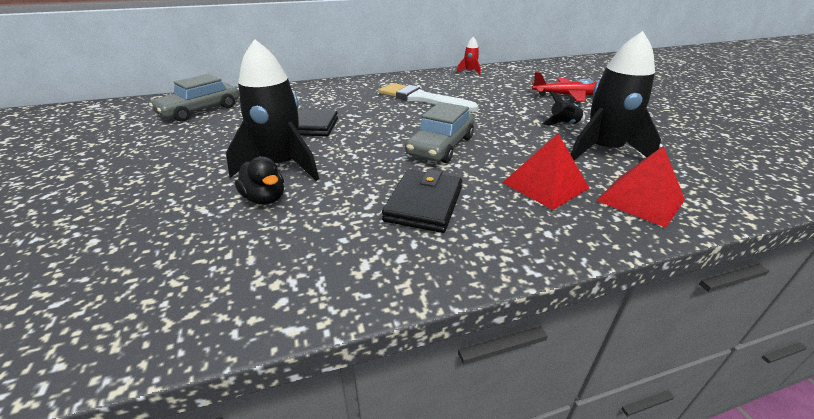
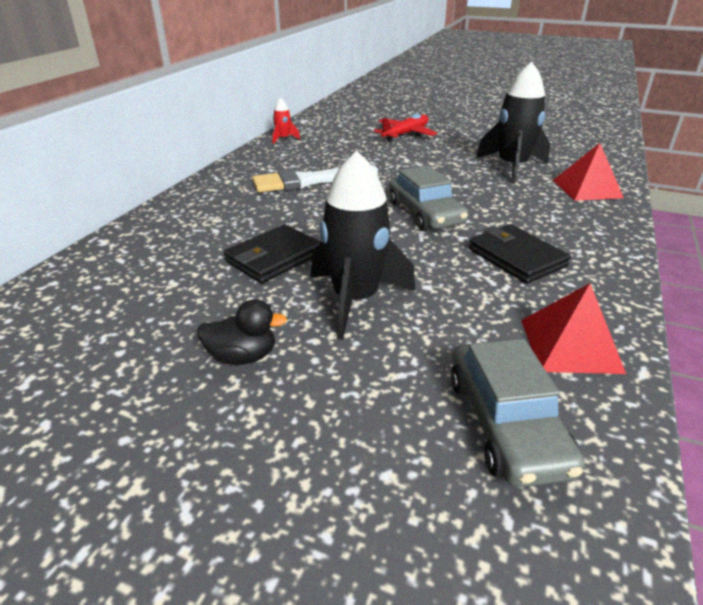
camera: 50 degrees left, 0 degrees up
grey car [149,74,239,122] -> grey car moved to [451,339,585,488]
black duck [235,157,284,205] -> black duck moved to [197,299,287,365]
red pyramid [502,134,589,210] -> red pyramid moved to [521,283,626,374]
black rocket [542,90,585,126] -> none

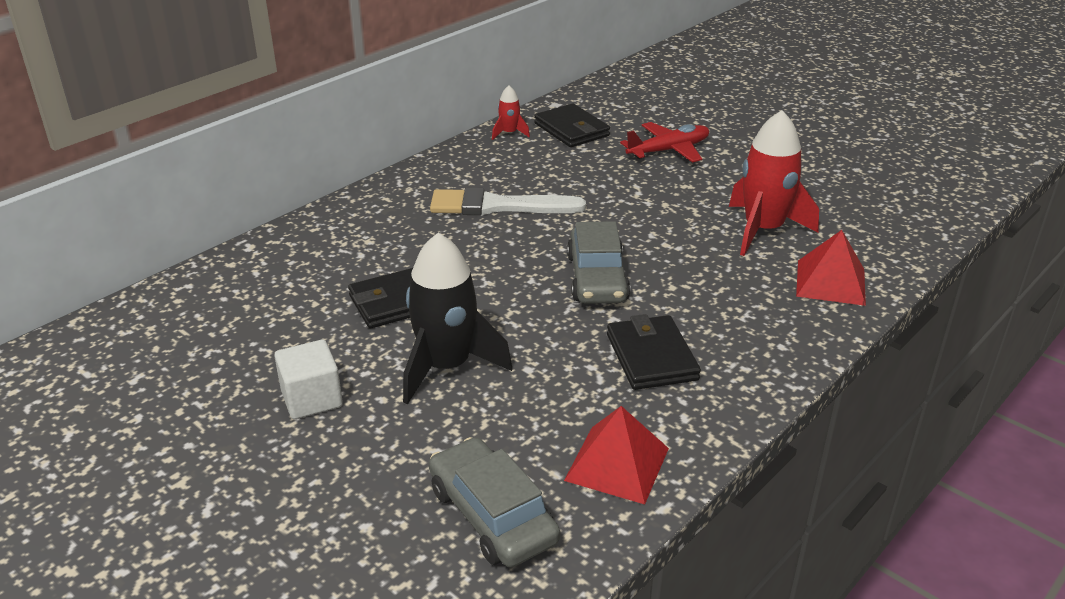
camera: 20 degrees right, 0 degrees up
black duck [197,299,287,365] -> white cube [274,340,343,419]
grey car [451,339,585,488] -> grey car turned 135 degrees clockwise [429,437,560,567]
black rocket [476,61,550,183] -> red rocket [729,110,819,256]
none -> black wallet [534,103,610,147]

